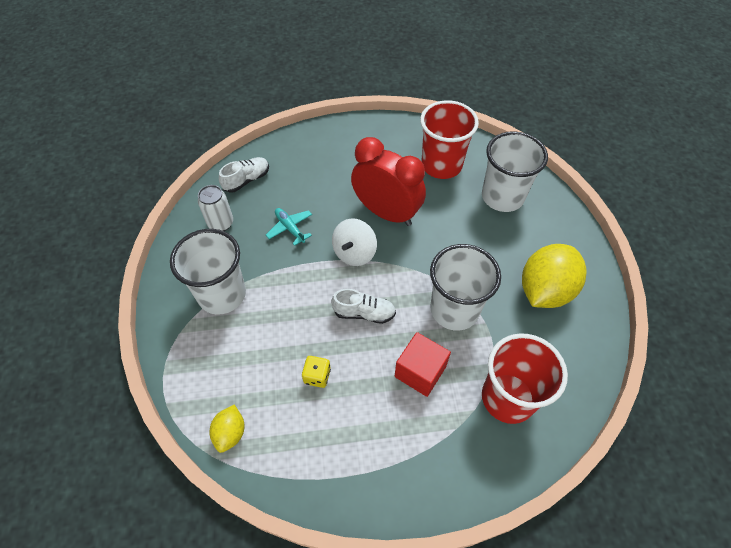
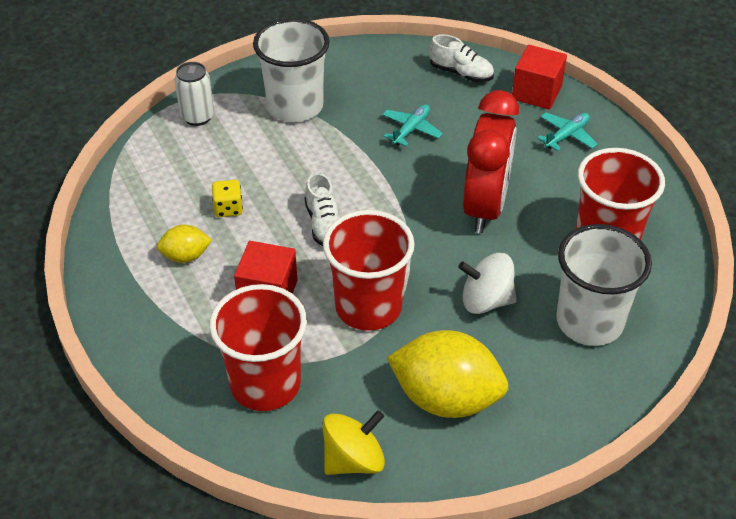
camera: 70 degrees right, 10 degrees down
white can [198,185,233,231] -> white can moved to [174,62,214,126]
yellow lemon [209,404,245,453] -> yellow lemon moved to [157,225,212,263]
white spinning top [332,219,377,266] -> white spinning top moved to [458,253,517,314]
white cup [430,244,501,331] -> red cup [323,210,415,331]
none -> yellow spinning top [323,410,385,475]
none -> red cube [512,45,567,110]
none -> turquoise plane [537,113,597,151]

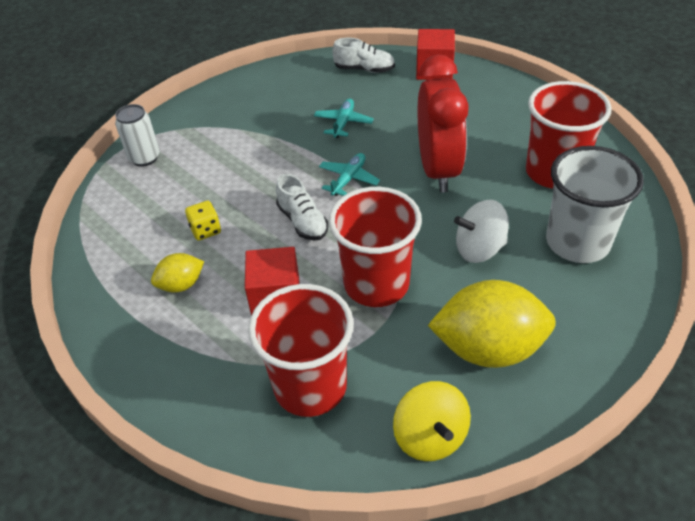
camera: 15 degrees left, 0 degrees up
white cup [253,18,330,122] -> none
yellow spinning top [323,410,385,475] -> yellow spinning top turned 120 degrees clockwise [393,381,471,461]
turquoise plane [537,113,597,151] -> turquoise plane moved to [319,153,380,196]

